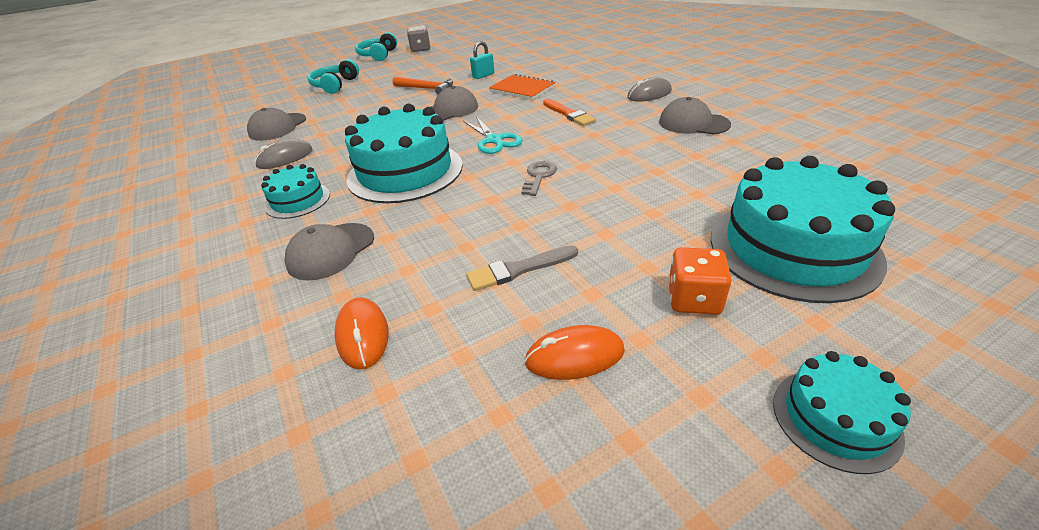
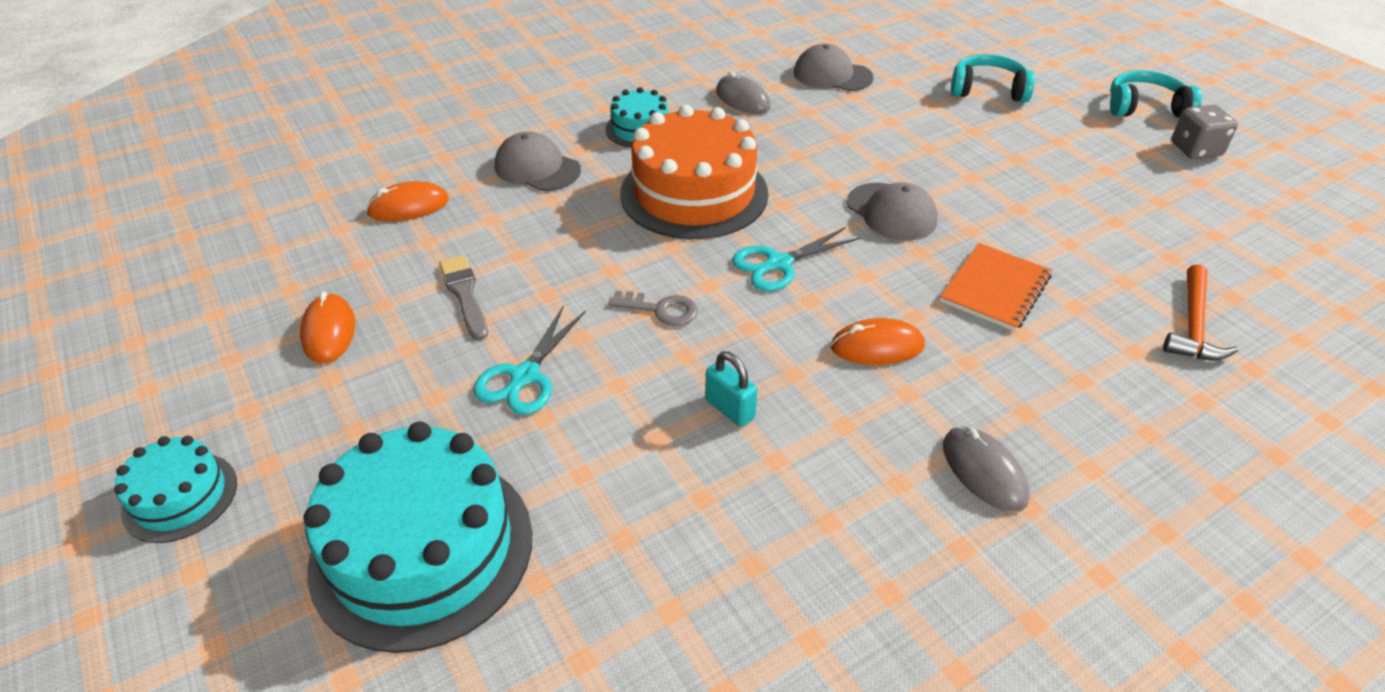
camera: 85 degrees right, 5 degrees up
turquoise cake [345,104,463,203] -> orange cake [620,105,768,239]
orange hammer [393,77,453,95] -> orange hammer moved to [1163,264,1238,361]
turquoise padlock [470,41,494,79] -> turquoise padlock moved to [705,351,758,427]
orange brush [543,99,596,126] -> orange mouse [831,318,925,365]
grey cap [659,97,731,135] -> none
orange dice [668,247,732,315] -> none
none -> turquoise scissors [473,305,586,415]

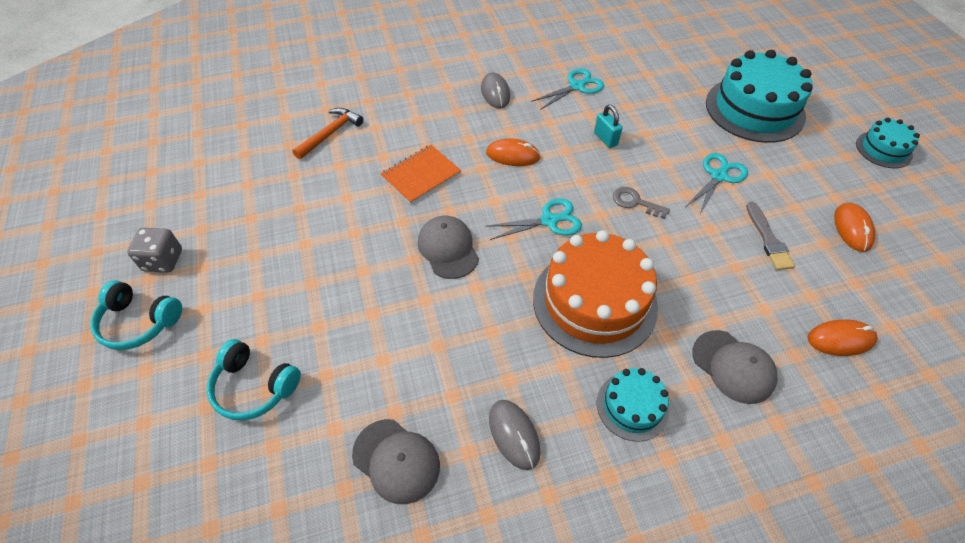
camera: 165 degrees left, 10 degrees up
none -> turquoise scissors [531,68,604,110]

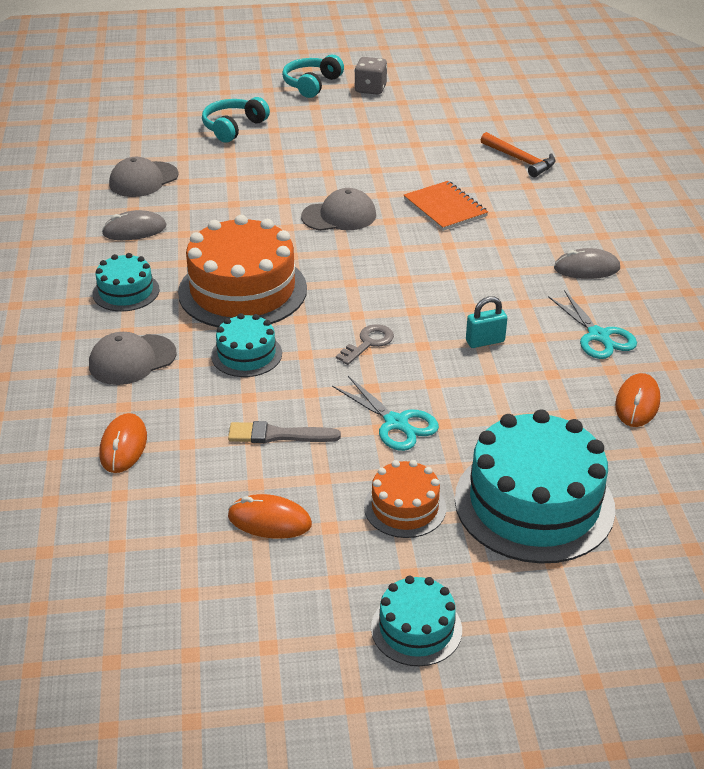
camera: 100 degrees right, 15 degrees down
turquoise scissors [485,198,582,240] -> none
orange mouse [486,138,541,166] -> orange mouse moved to [615,373,660,427]
none -> turquoise cake [211,313,282,377]
none -> orange cake [364,460,446,538]

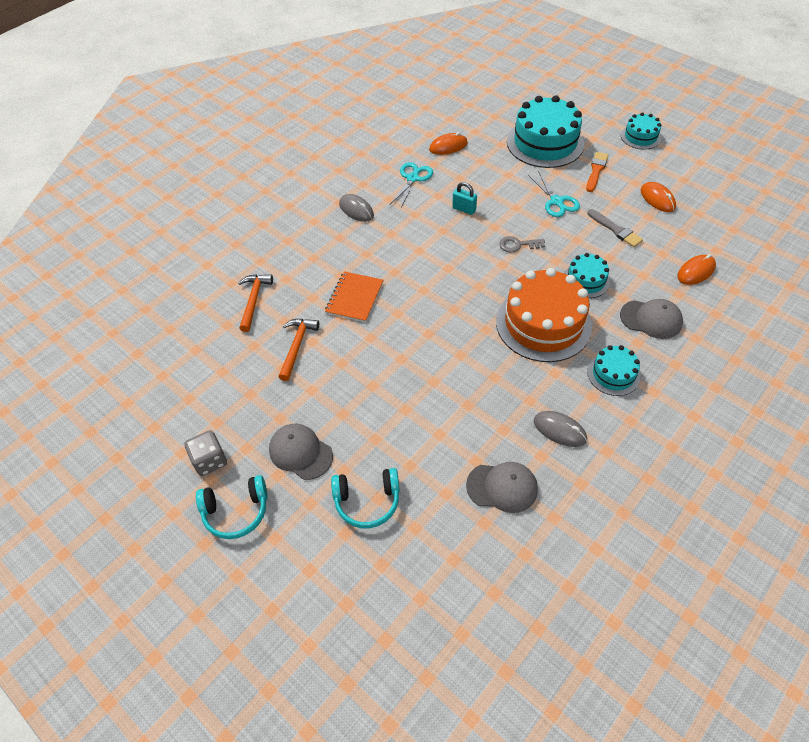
camera: 130 degrees left, 15 degrees up
grey cap [301,188,376,231] -> grey cap moved to [269,424,333,480]
turquoise scissors [332,376,439,451] -> turquoise scissors turned 150 degrees clockwise [528,171,580,217]
orange cake [364,460,446,538] -> orange brush [586,152,609,192]
none -> orange hammer [279,319,319,381]

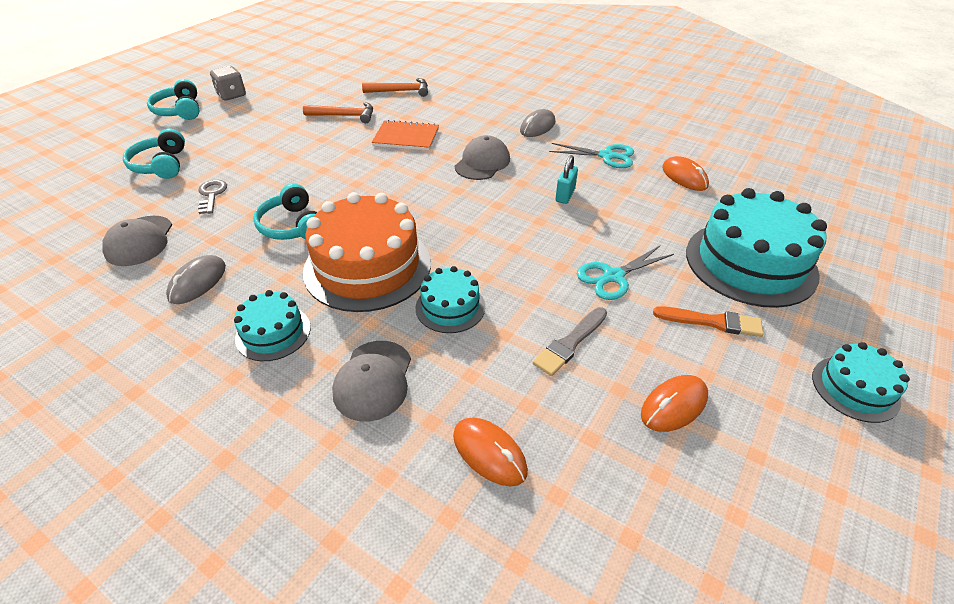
camera: 80 degrees right, 10 degrees down
grey cap [269,424,333,480] -> grey cap moved to [455,135,510,180]
grey key [499,236,545,253] -> grey key moved to [198,180,227,214]
none -> turquoise headphones [253,183,317,240]

